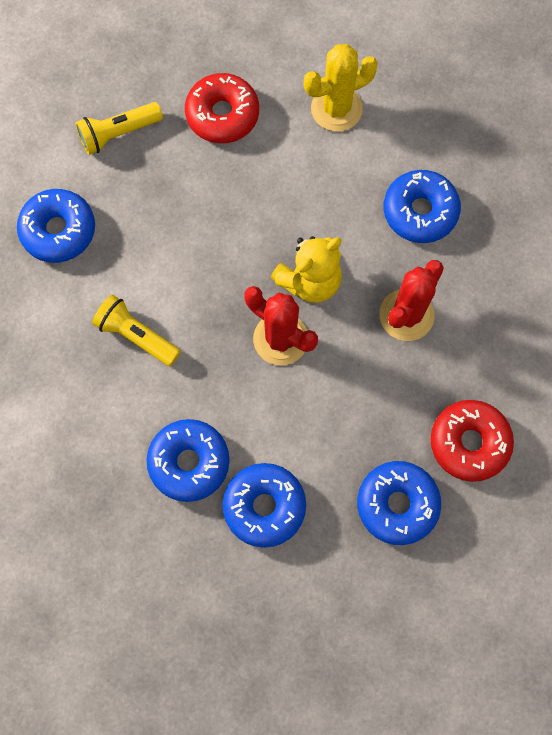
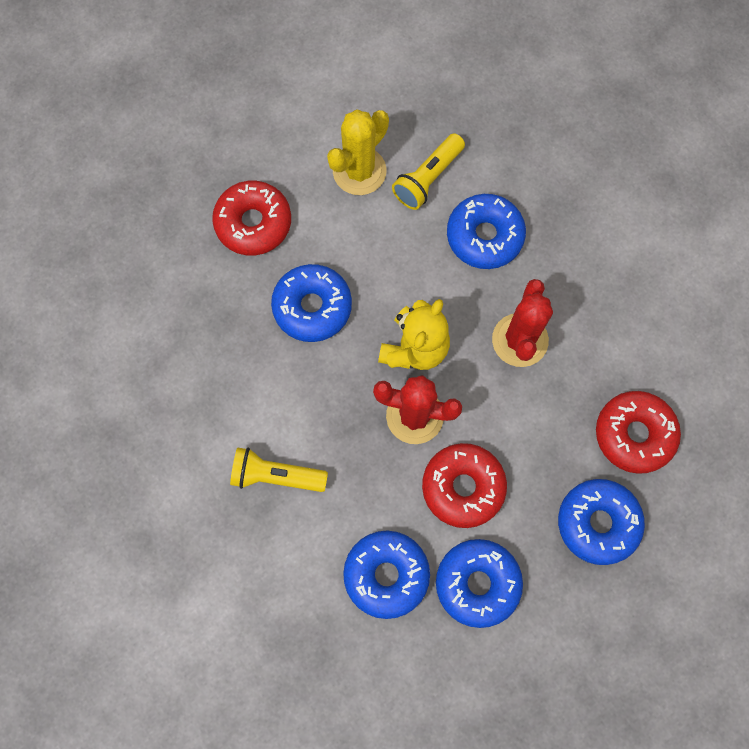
camera: 25 degrees left, 0 degrees up
blue donut [17,189,95,263] -> blue donut moved to [271,264,352,342]
yellow flashlight [75,102,163,155] -> yellow flashlight moved to [392,133,465,210]
none -> red donut [422,443,507,528]

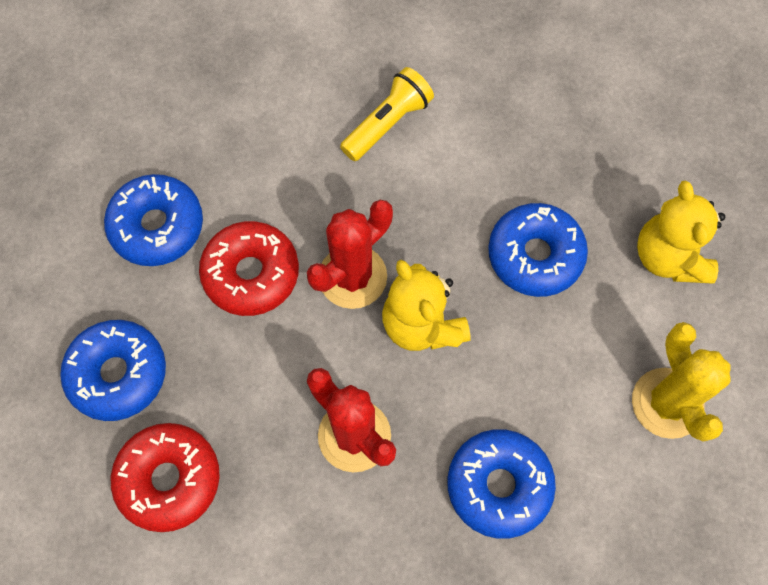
camera: 125 degrees right, 5 degrees down
red donut [212,181,291,255] -> yellow teddy bear [637,181,725,283]
blue donut [343,531,430,619] -> none
yellow flashlight [392,133,465,210] -> none

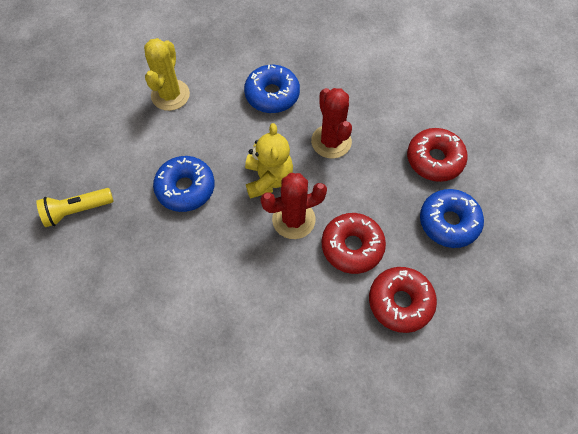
camera: 155 degrees left, 5 degrees down
blue donut [104,174,203,266] -> red donut [369,267,437,333]
yellow flashlight [340,67,434,161] -> yellow flashlight moved to [36,188,114,227]
yellow teddy bear [637,181,725,283] -> none

